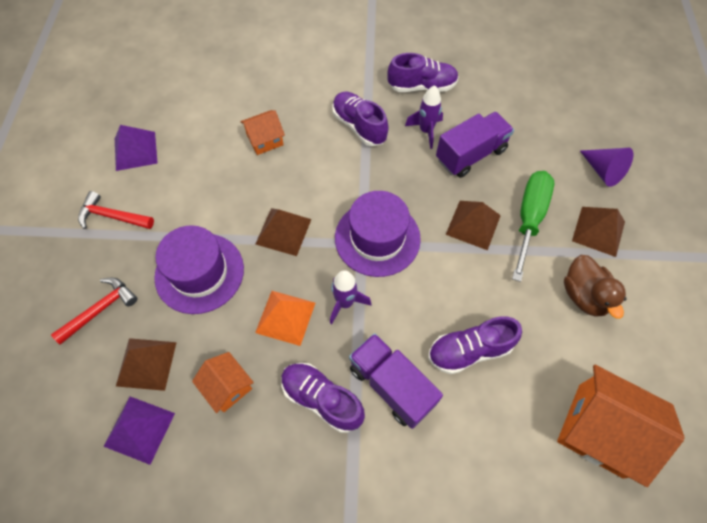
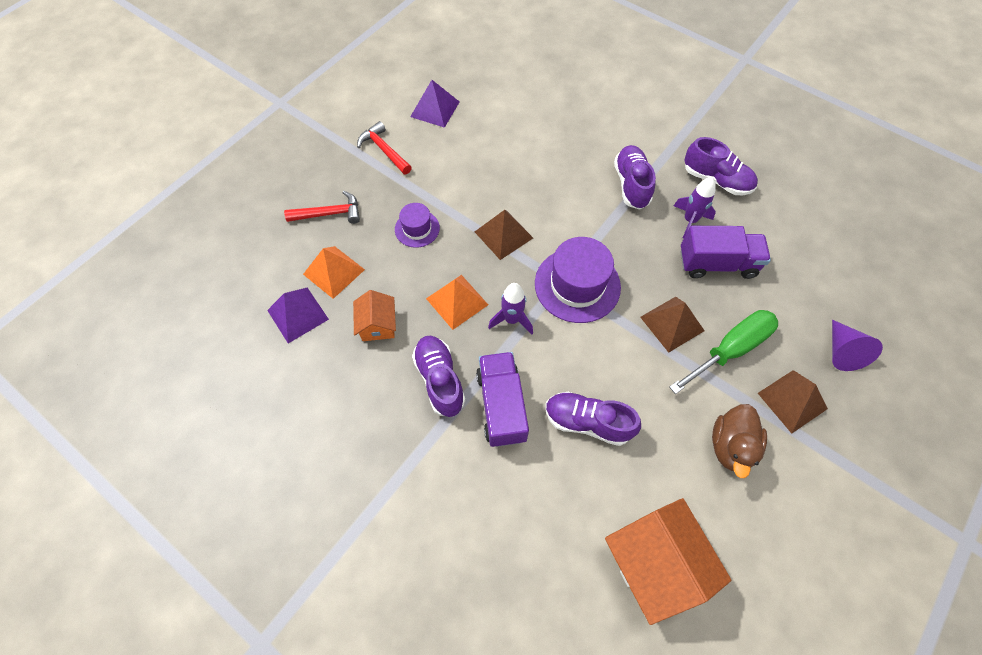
camera: 35 degrees right, 0 degrees up
brown pyramid [116,338,177,391] -> orange pyramid [303,246,365,299]
purple hat [154,225,244,314] -> purple hat [395,203,440,248], size x0.55
orange house [240,110,285,155] -> none

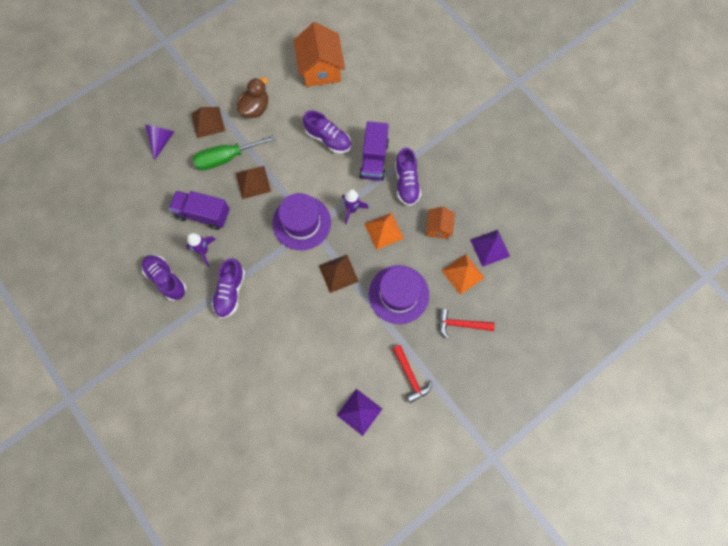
camera: 165 degrees left, 10 degrees up
purple hat [395,203,440,248] -> purple hat [369,265,429,324], size x1.81

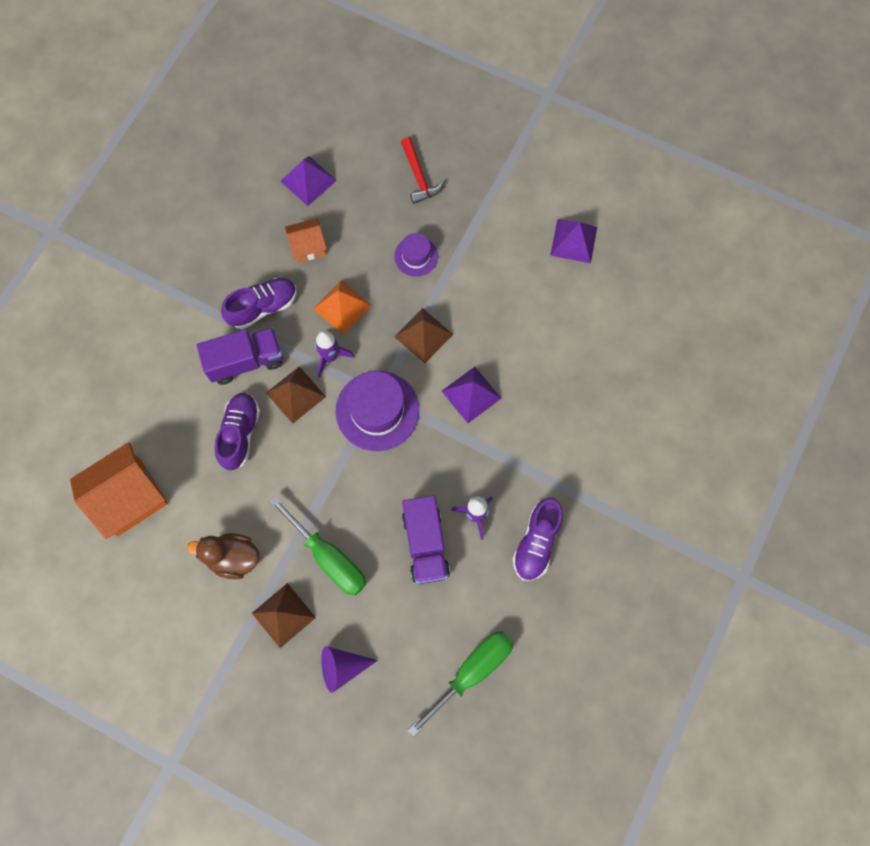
camera: 115 degrees left, 0 degrees up
purple shoe [212,258,245,318] -> none
brown pyramid [236,166,271,199] -> brown pyramid moved to [266,366,326,424]
purple hat [369,265,429,324] -> purple hat [394,233,438,277], size x0.55
red hammer [393,345,432,403] -> none
orange pyramid [442,254,484,295] -> none
none -> green screwdriver [408,631,513,737]
none -> purple pyramid [442,367,502,423]

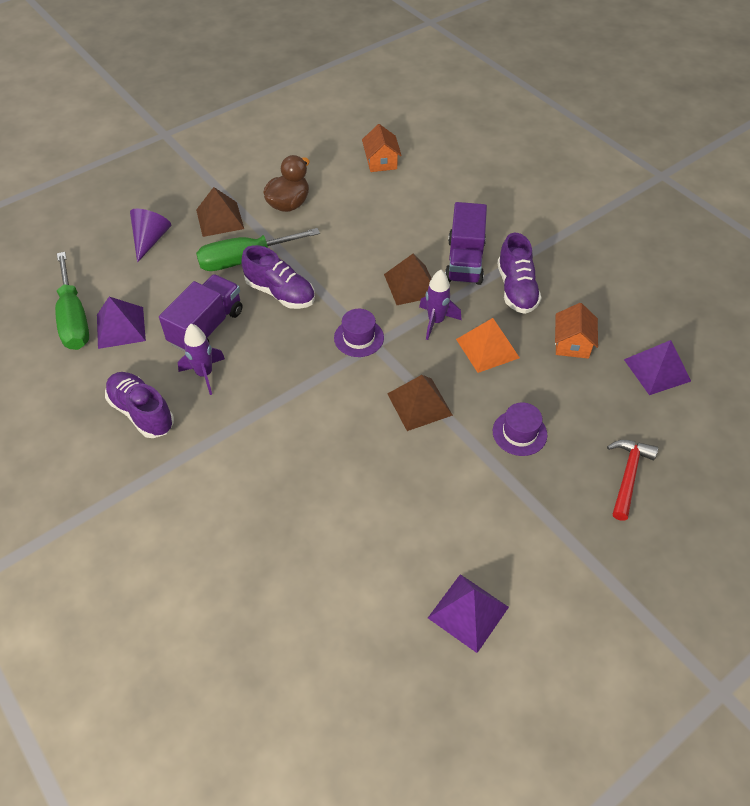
camera: 115 degrees right, 20 degrees down
orange house [70,442,168,539] -> orange house [362,124,402,172], size x0.55
purple shoe [214,393,260,470] -> purple shoe moved to [242,245,315,309]
purple hat [336,371,419,451] -> purple hat [334,309,384,357], size x0.55
red hammer [401,137,444,204] -> red hammer turned 105 degrees clockwise [607,440,658,521]
purple truck [402,495,450,584] -> purple truck turned 105 degrees clockwise [159,274,242,352]
purple pyramid [442,367,502,423] -> purple pyramid moved to [97,297,146,349]

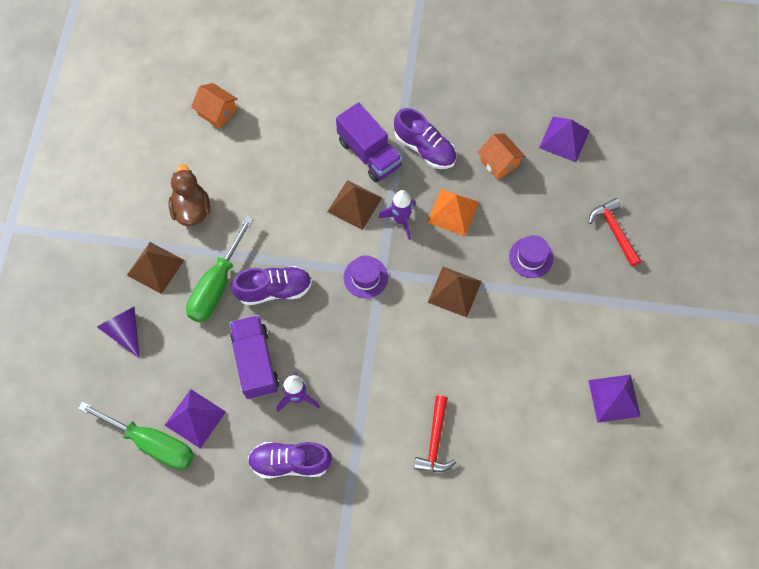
camera: 45 degrees left, 15 degrees up
none -> red hammer [414,395,456,472]

